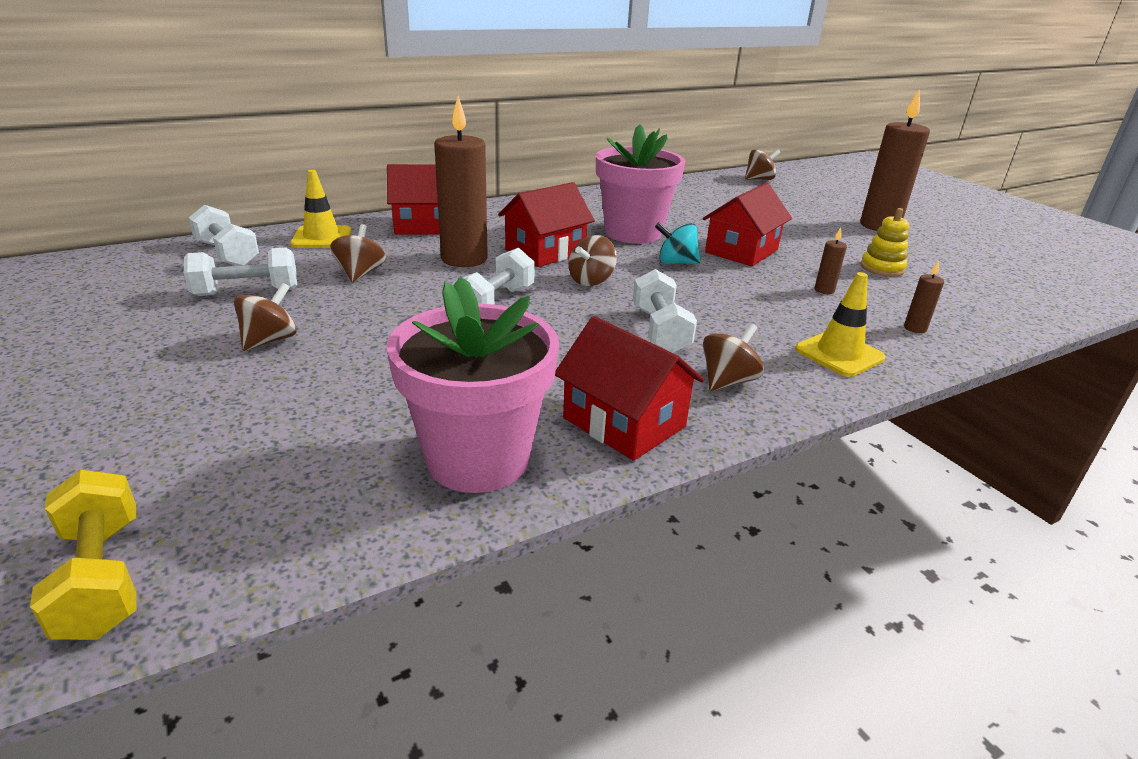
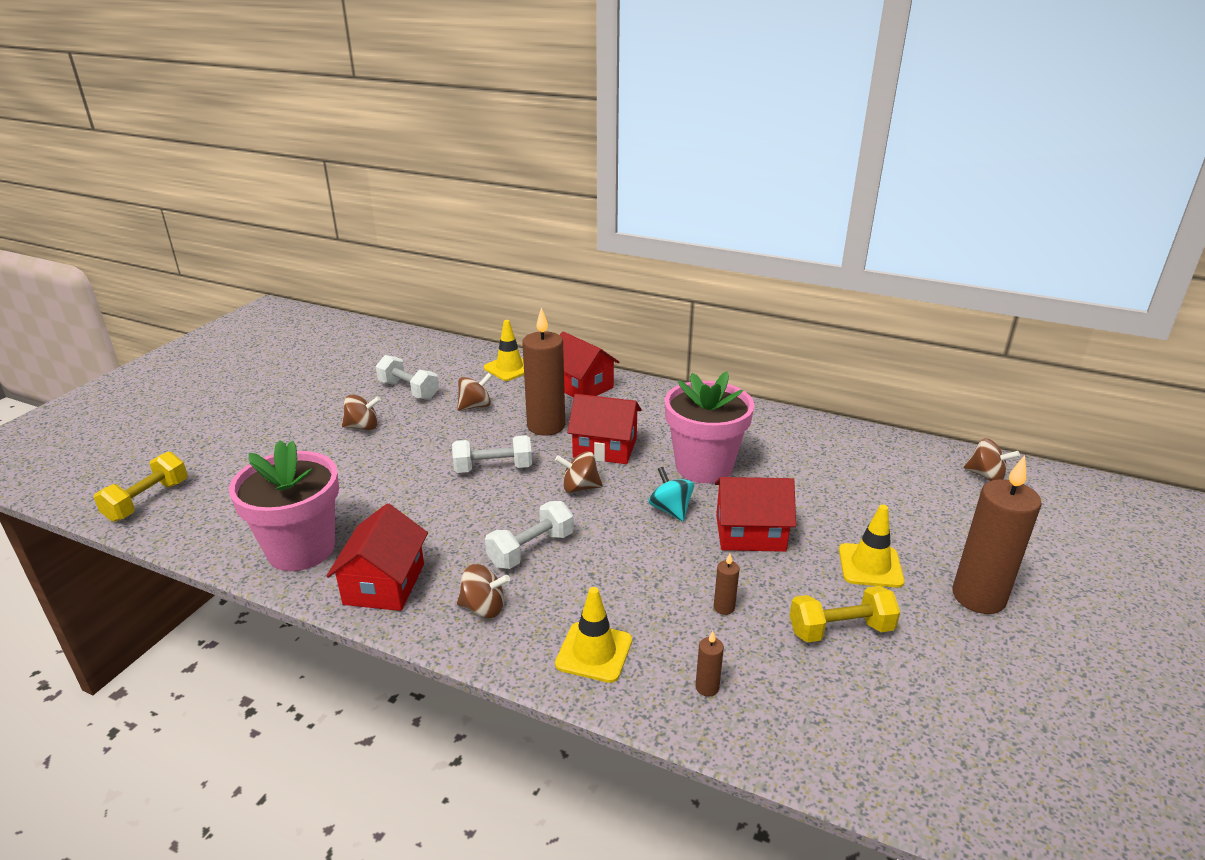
camera: 55 degrees right, 0 degrees up
white dumbbell [189,205,259,266] -> none
yellow stacking toy [861,208,909,277] -> yellow dumbbell [790,586,900,643]
none -> yellow traffic cone [839,505,905,588]

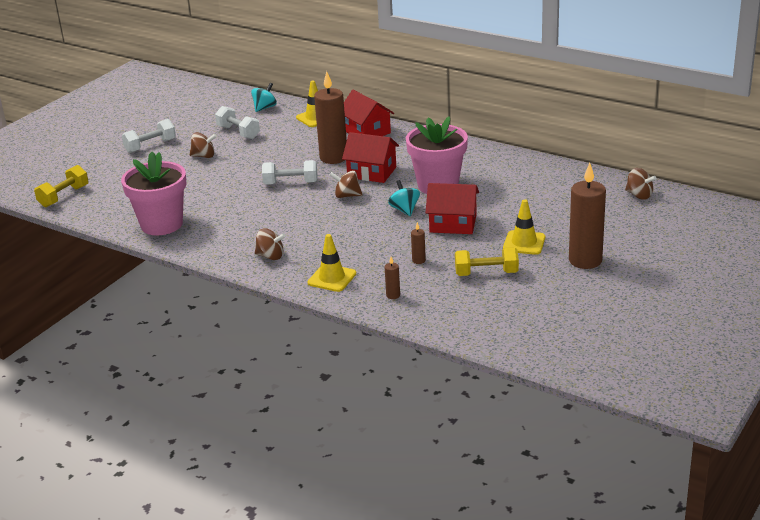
camera: 10 degrees right, 0 degrees up
red house [326,503,428,611] -> none
brown spinning top [457,373,492,411] -> none
white dumbbell [485,501,574,569] -> white dumbbell moved to [122,119,176,153]
none -> turquoise spinning top [251,83,277,112]

